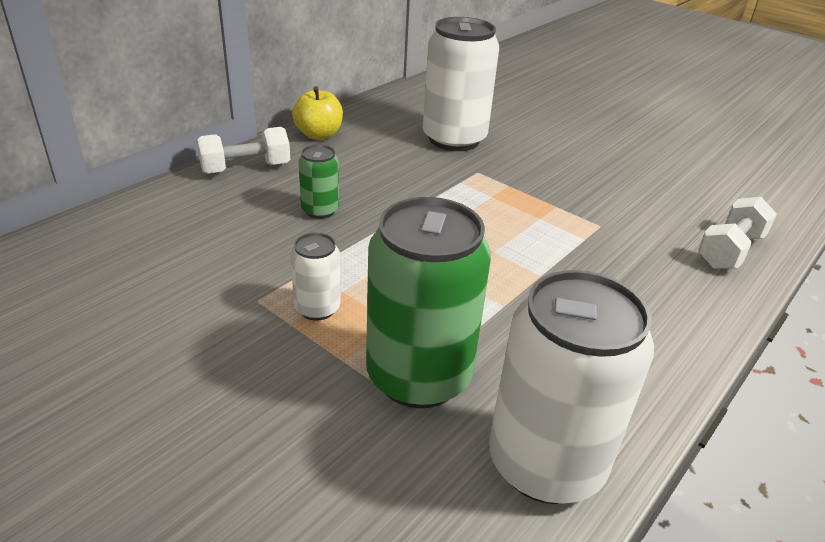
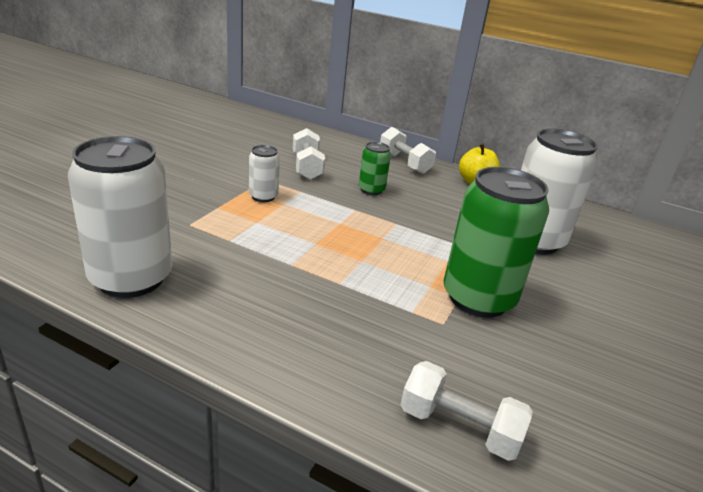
camera: 75 degrees right, 5 degrees down
green can [366,197,491,408] -> green can moved to [444,167,549,318]
none -> white dumbbell [293,128,325,180]

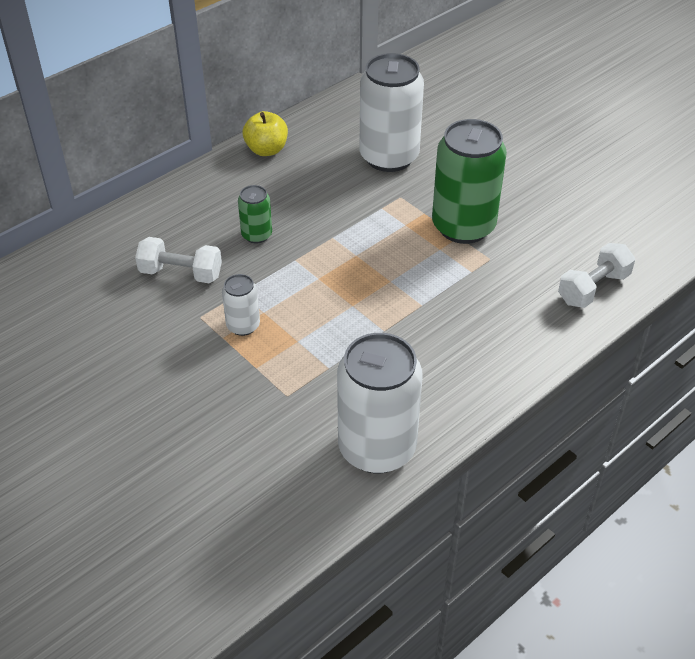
camera: 65 degrees left, 15 degrees up
white dumbbell [380,127,436,174] -> none

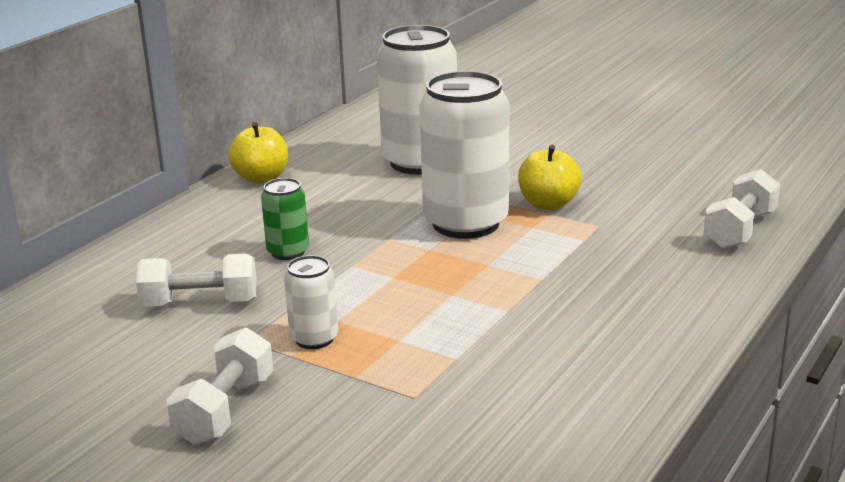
camera: 15 degrees left, 20 degrees down
white can [337,333,423,473] -> white can moved to [419,71,509,239]
green can [432,119,507,244] -> yellow apple [518,145,581,210]
none -> white dumbbell [167,327,273,445]

